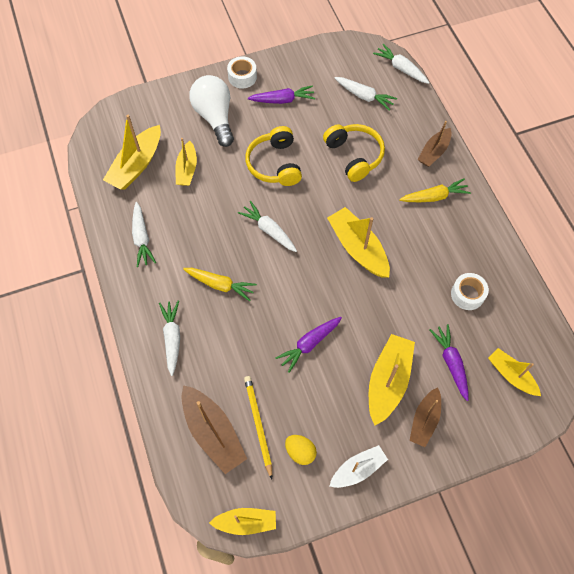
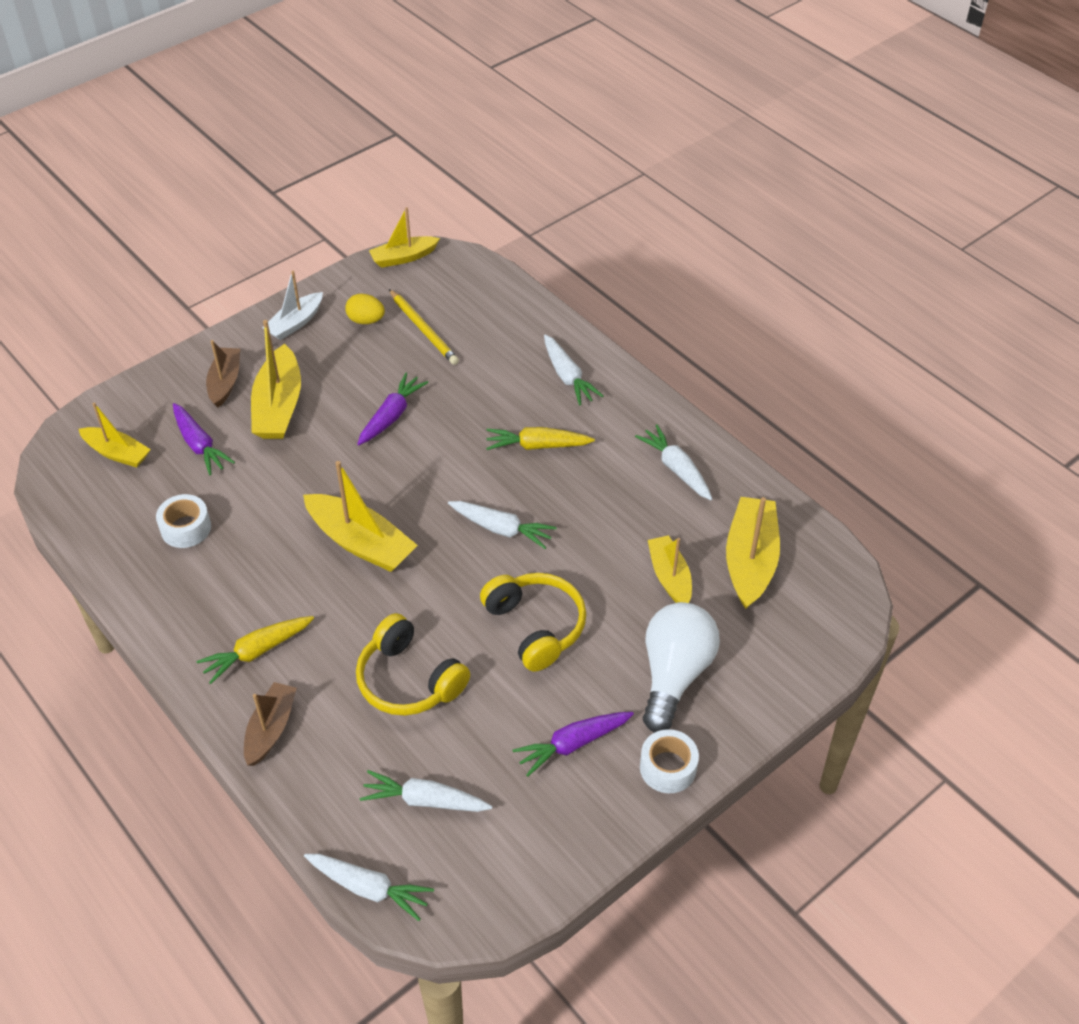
camera: 160 degrees right, 15 degrees down
brown boat [181,385,247,474] -> none
white light bulb [189,75,234,147] -> white light bulb turned 120 degrees counterclockwise [643,602,720,733]

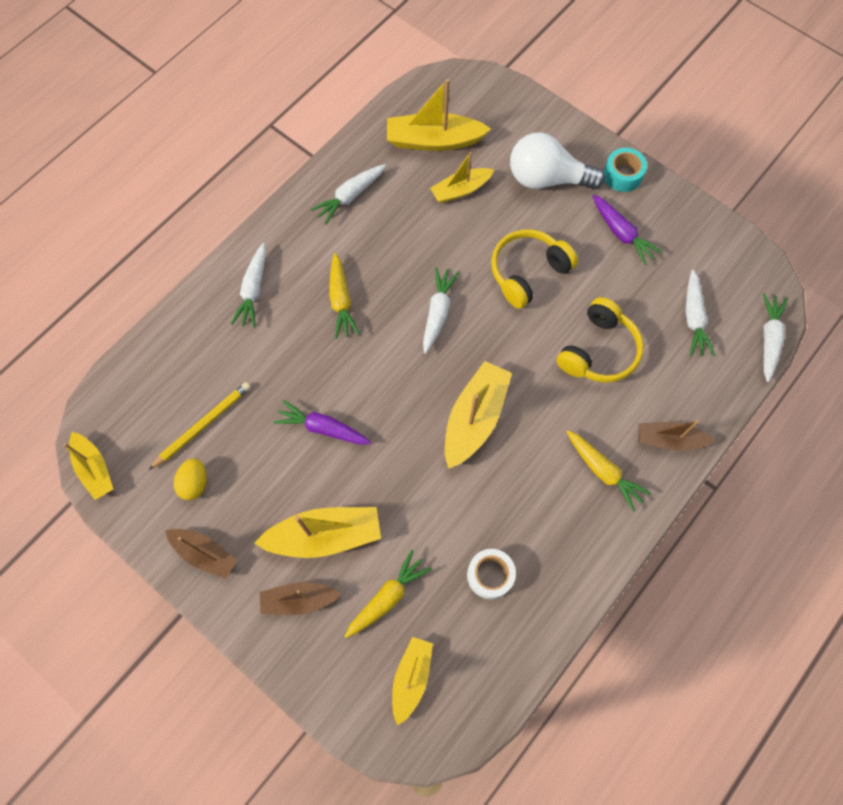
camera: 100 degrees left, 20 degrees up
purple carrot [173,403,235,475] -> yellow carrot [344,550,432,638]
white boat [262,271,323,340] -> brown boat [165,529,237,579]
white carrot [544,335,603,406] -> white carrot turned 135 degrees clockwise [231,243,266,328]
white tape [640,729,699,793] -> turquoise tape [604,148,647,192]

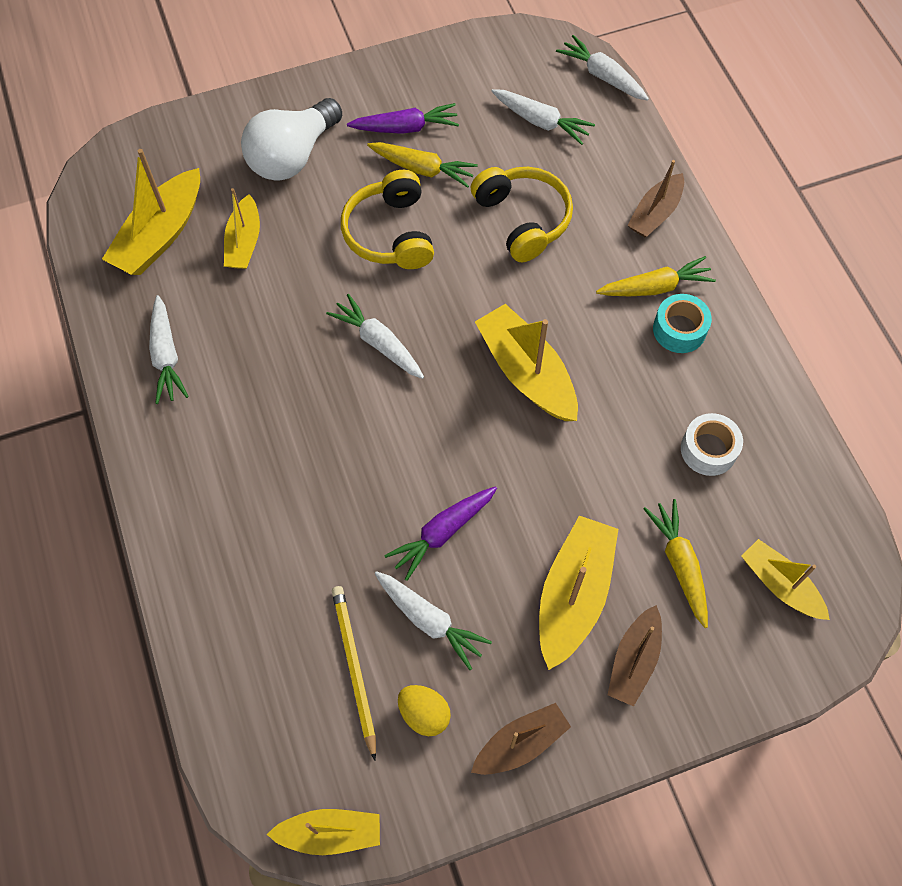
camera: 60 degrees left, 5 degrees down
white carrot [231,243,266,328] -> white carrot moved to [374,571,492,670]
yellow carrot [329,253,360,339] -> yellow carrot moved to [367,142,478,188]
turquoise tape [604,148,647,192] -> turquoise tape moved to [653,294,712,353]

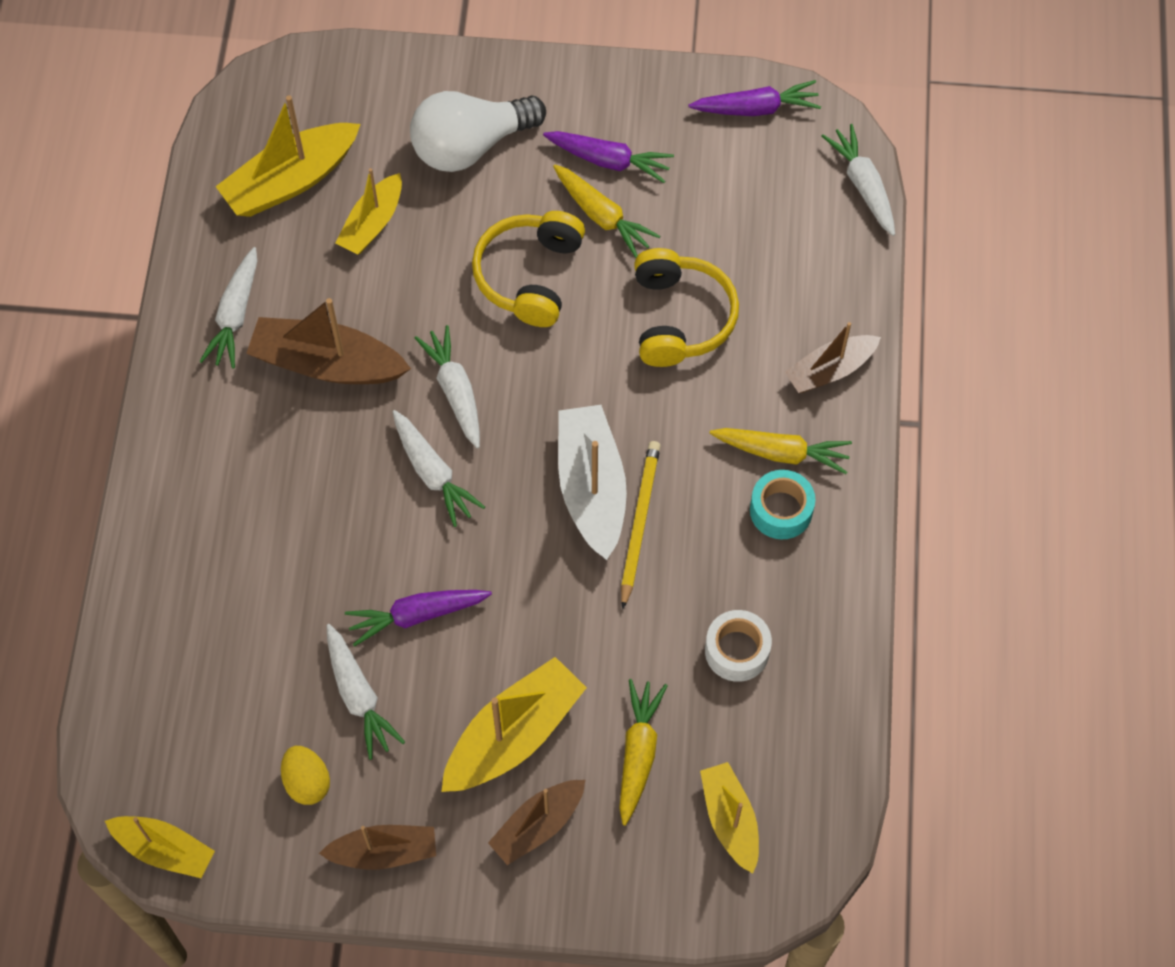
camera: 25 degrees right, 0 degrees up
yellow pencil [332,586,376,761] -> yellow pencil moved to [621,441,661,609]
yellow boat [475,304,578,421] -> white boat [558,405,627,560]
white carrot [491,89,595,145] -> white carrot moved to [393,410,485,527]
none -> brown boat [246,298,411,384]
none -> purple carrot [688,80,821,116]

